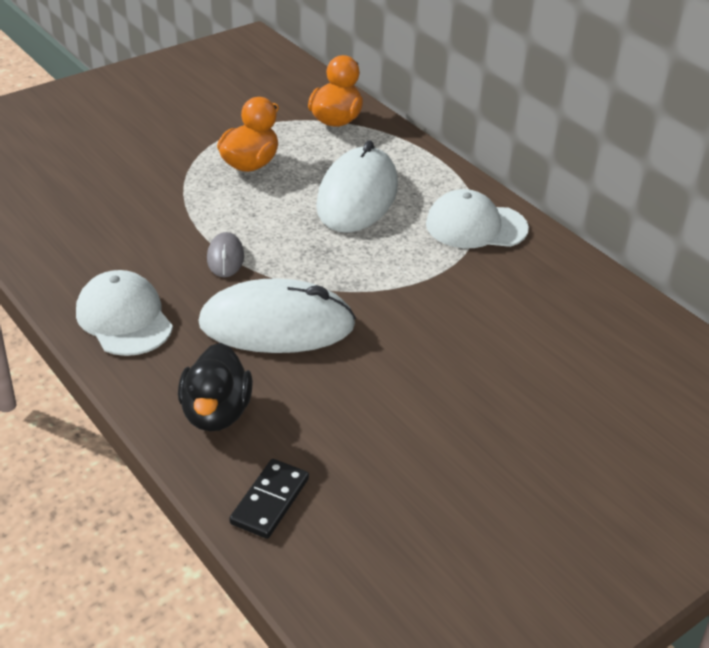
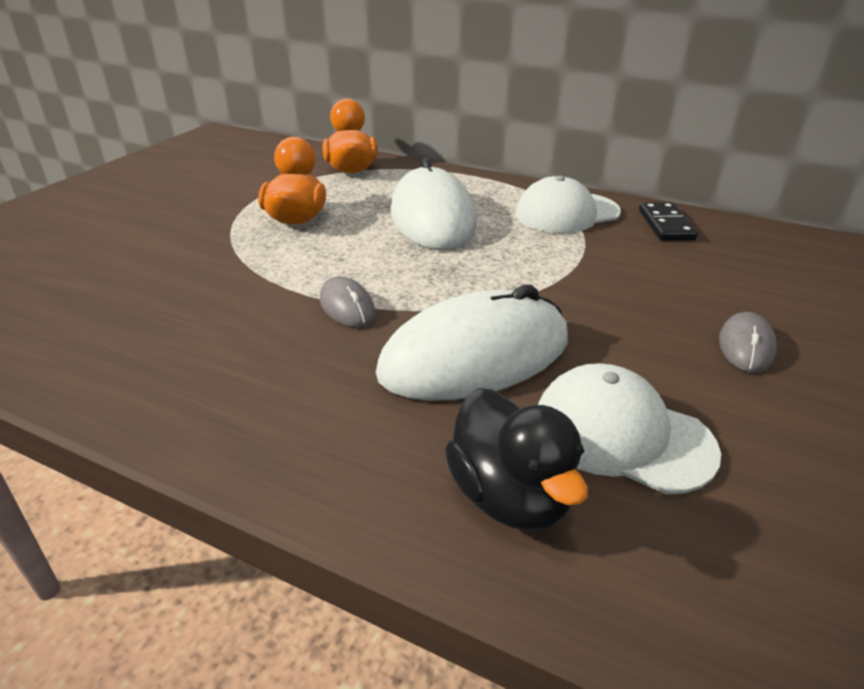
camera: 25 degrees left, 5 degrees down
white cap [76,270,173,356] -> white cap moved to [538,363,721,494]
black domino [229,459,309,539] -> black domino moved to [639,202,698,241]
none -> grey mouse [719,312,777,373]

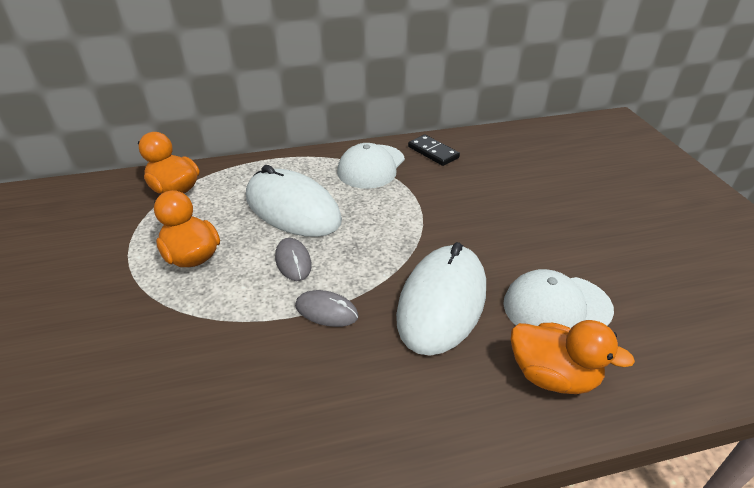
camera: 40 degrees left, 5 degrees up
black duck [445,388,588,531] -> orange duck [511,320,635,394]
grey mouse [719,312,777,373] -> grey mouse moved to [275,238,312,281]

